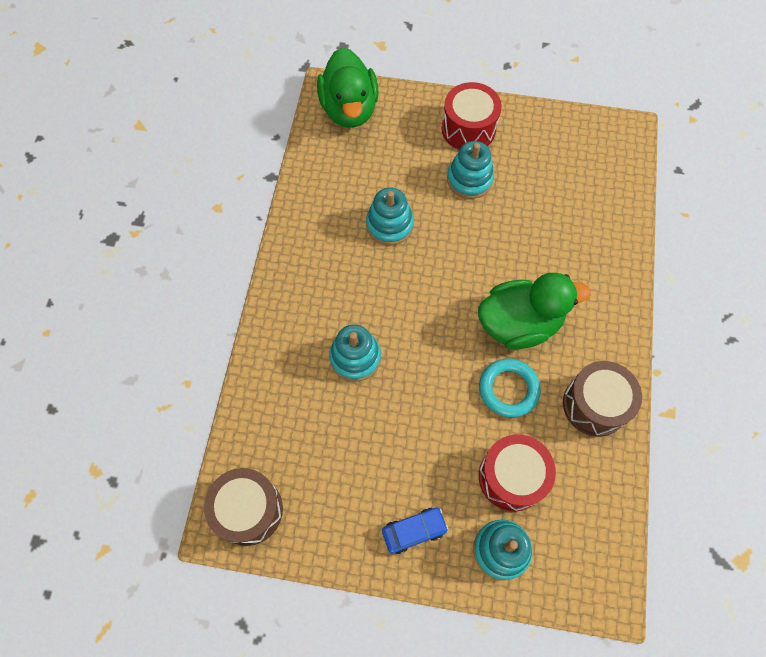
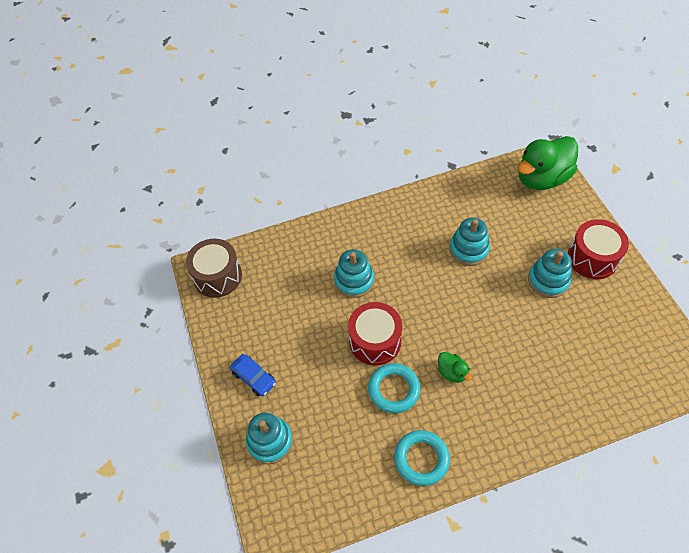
camera: 65 degrees right, 10 degrees down
green duck [478,273,591,349] -> green duck [438,352,472,383], size x0.44
red drum [479,434,556,512] -> red drum moved to [348,302,402,365]
brown drum [563,361,642,437] -> turquoise ring [394,430,450,486]

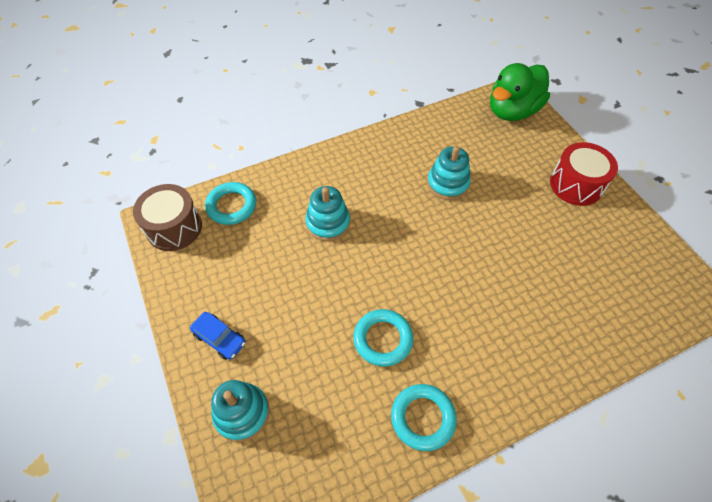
camera: 10 degrees left, 0 degrees up
red drum [348,302,402,365] -> none
green duck [438,352,472,383] -> none
turquoise stacking toy [528,249,572,298] -> none
none -> turquoise ring [205,182,256,225]

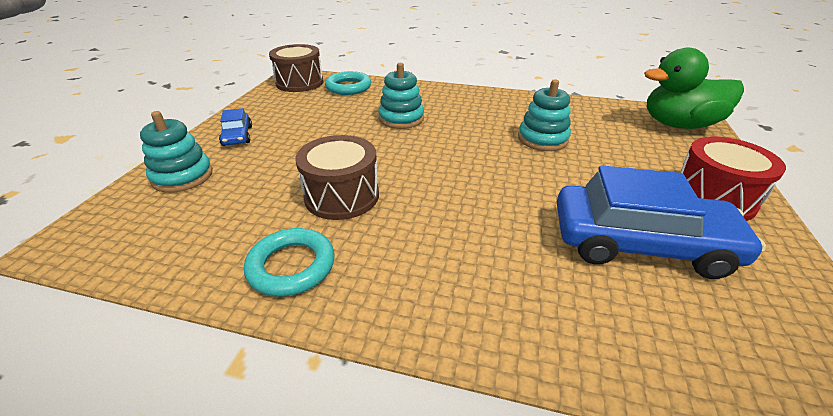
camera: 40 degrees right, 20 degrees down
turquoise ring [353,309,413,366] -> brown drum [295,135,379,220]
none -> blue car [557,165,766,279]

